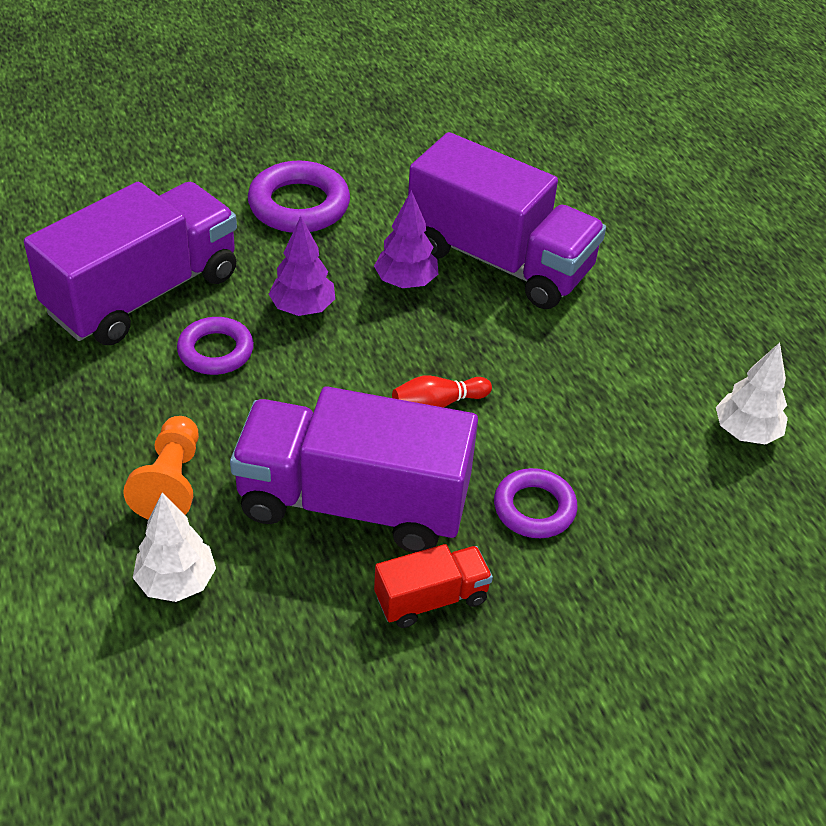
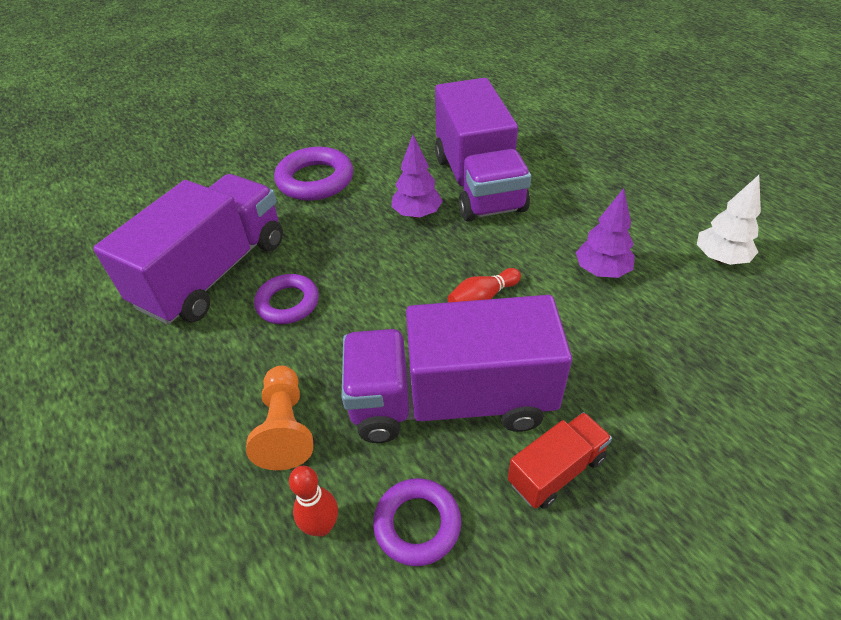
camera: 10 degrees left, 0 degrees up
white tree [133,493,216,602] -> red bowling pin [289,466,338,537]
purple tree [269,216,335,316] -> purple tree moved to [576,188,635,278]
purple truck [408,132,606,309] -> purple truck turned 60 degrees clockwise [435,78,531,222]
purple ring [494,468,578,538] -> purple ring moved to [373,478,461,566]

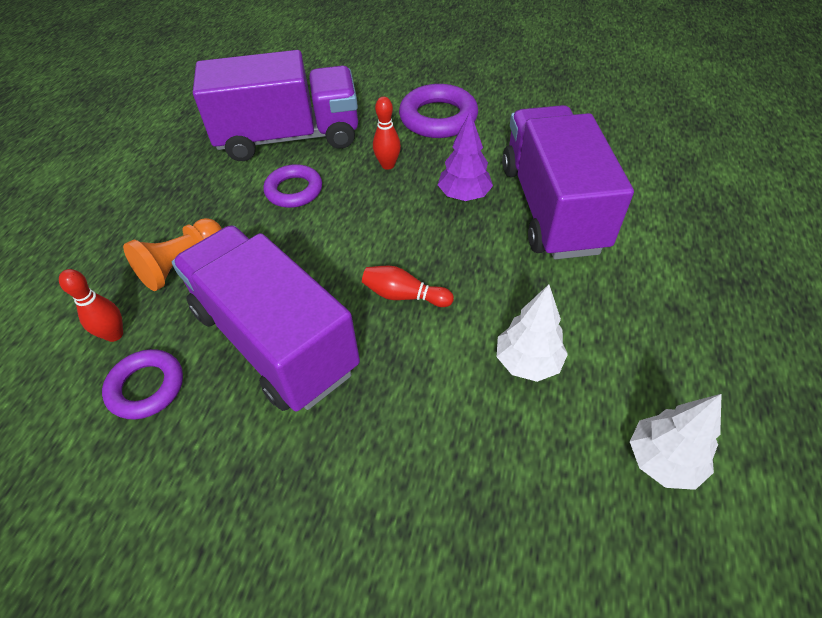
camera: 50 degrees right, 5 degrees up
purple truck [435,78,531,222] -> purple truck turned 135 degrees clockwise [502,105,634,259]
red truck [508,412,612,509] -> none
purple tree [576,188,635,278] -> white tree [497,284,568,382]
none -> red bowling pin [373,97,401,170]

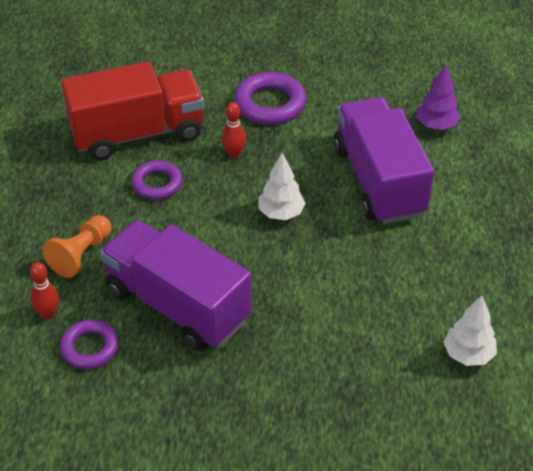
camera: 10 degrees left, 5 degrees down
purple truck [193,50,358,161] -> red truck [61,61,204,160]
red bowling pin [362,265,454,307] -> none
purple tree [438,112,493,201] -> purple tree moved to [417,65,461,130]
white tree [497,284,568,382] -> white tree moved to [258,153,305,220]

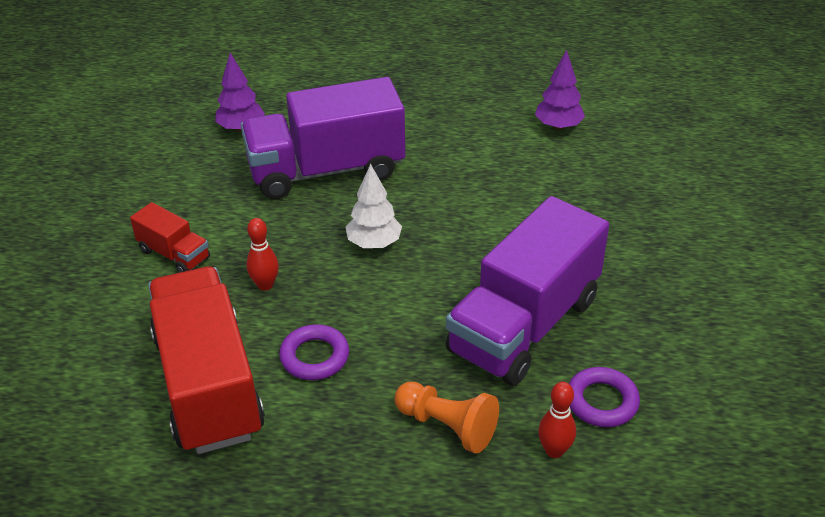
camera: 90 degrees left, 5 degrees down
purple ring [234,72,307,125] -> red truck [130,202,210,272]
white tree [444,295,497,366] -> purple tree [535,50,585,130]

